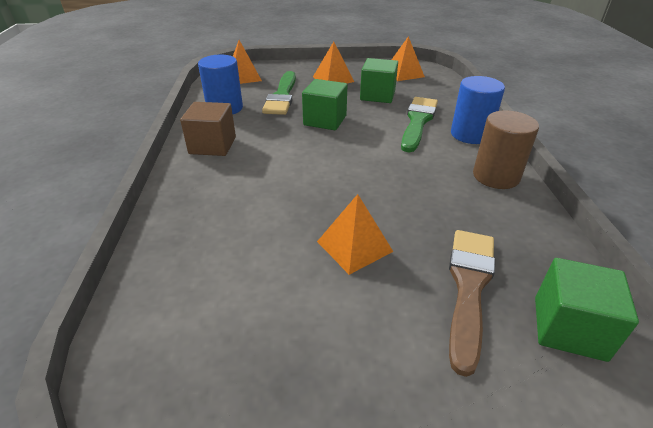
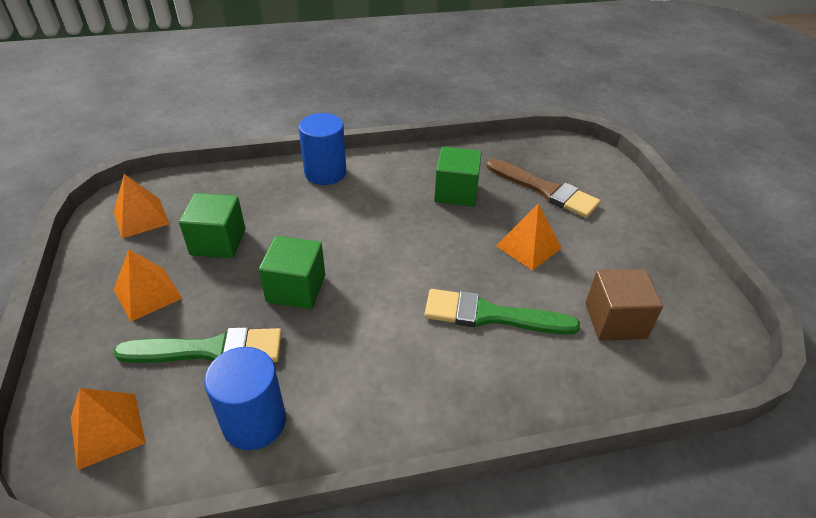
camera: 100 degrees left, 5 degrees up
brown cube [180,102,236,156] -> brown cube moved to [586,269,663,341]
green brush [401,97,438,153] -> green brush moved to [424,289,580,335]
brown brush [449,230,495,377] -> brown brush turned 150 degrees counterclockwise [486,158,601,218]
brown cylinder [473,110,539,189] -> none
green cube [535,258,639,362] -> green cube moved to [434,147,482,207]

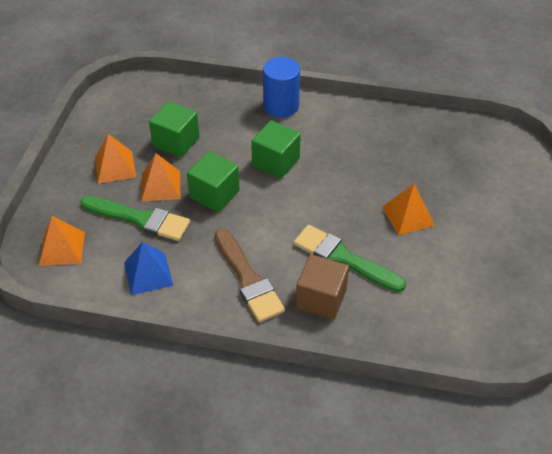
camera: 25 degrees right, 5 degrees up
orange pyramid [114,174,169,238] -> orange pyramid moved to [141,153,180,202]
blue cylinder [204,347,286,450] -> blue pyramid [124,242,174,295]
green cube [434,147,482,207] -> green cube moved to [251,120,301,179]
brown brush [486,158,601,218] -> brown brush moved to [215,228,285,322]
brown cube [586,269,663,341] -> brown cube moved to [296,254,349,320]

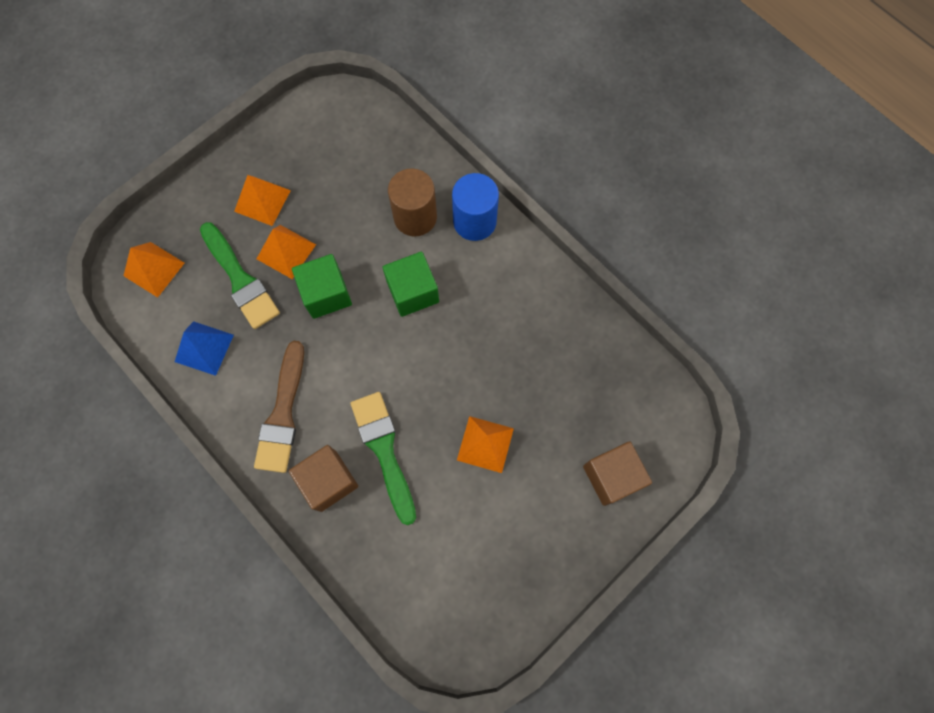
camera: 35 degrees right, 25 degrees up
green cube [149,101,200,158] -> none
none -> brown cylinder [388,169,437,236]
none -> brown cube [583,441,652,506]

